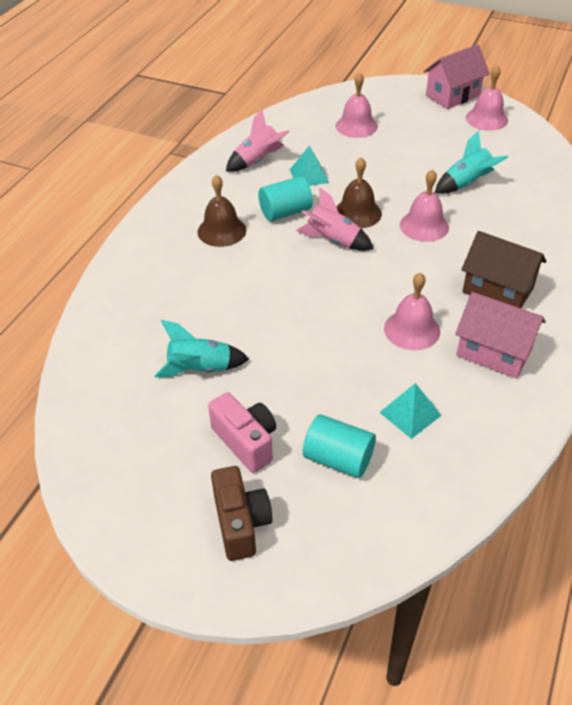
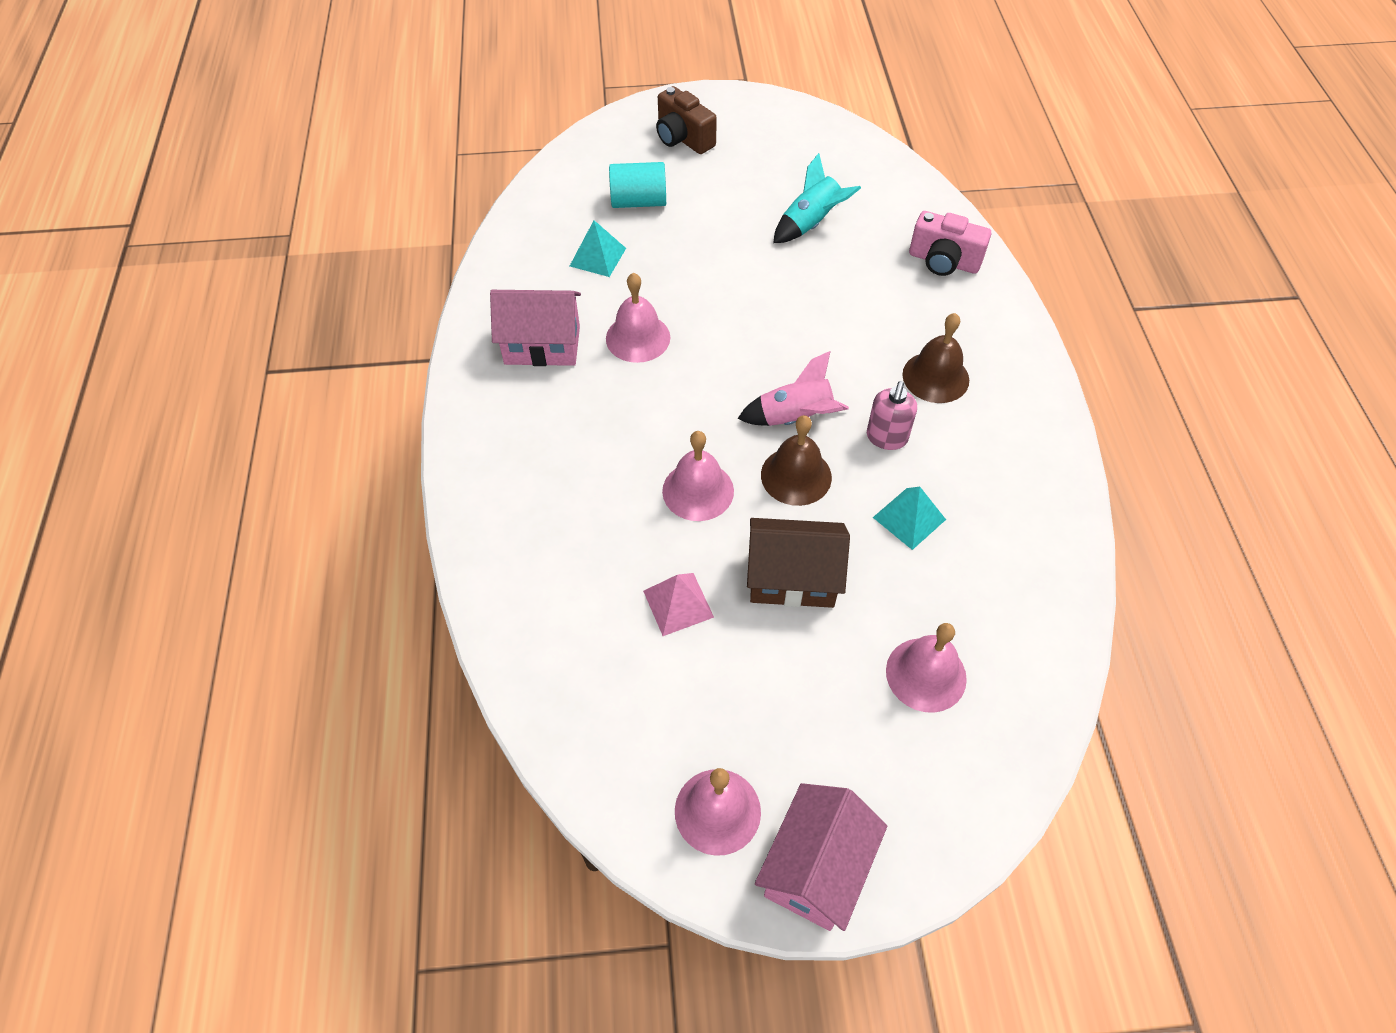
camera: 150 degrees right, 10 degrees up
pink camera [208,392,276,473] -> pink camera moved to [909,211,991,276]
pink rocket [226,109,289,172] -> none
turquoise cylinder [258,176,313,221] -> pink soap dispenser [867,381,917,450]
turquoise rocket [435,130,508,194] -> pink pyramid [643,573,714,636]
brown house [461,231,546,308] -> brown house moved to [747,518,850,608]

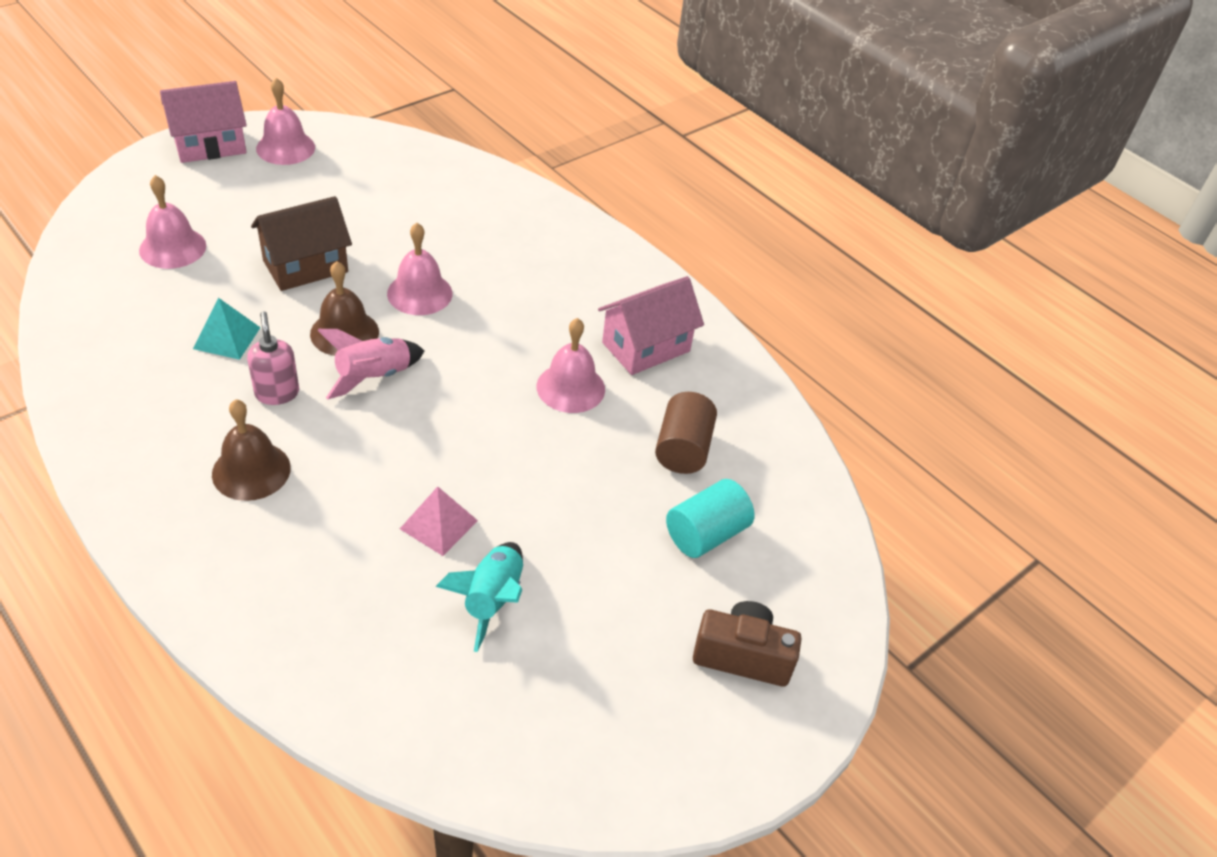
camera: 140 degrees right, 10 degrees down
turquoise pyramid [570,220,626,277] -> brown cylinder [655,392,717,474]
pink pyramid [643,573,714,636] -> pink pyramid moved to [400,486,478,556]
pink house [755,783,887,931] -> pink house turned 75 degrees clockwise [160,81,247,163]
pink camera [909,211,991,276] -> none

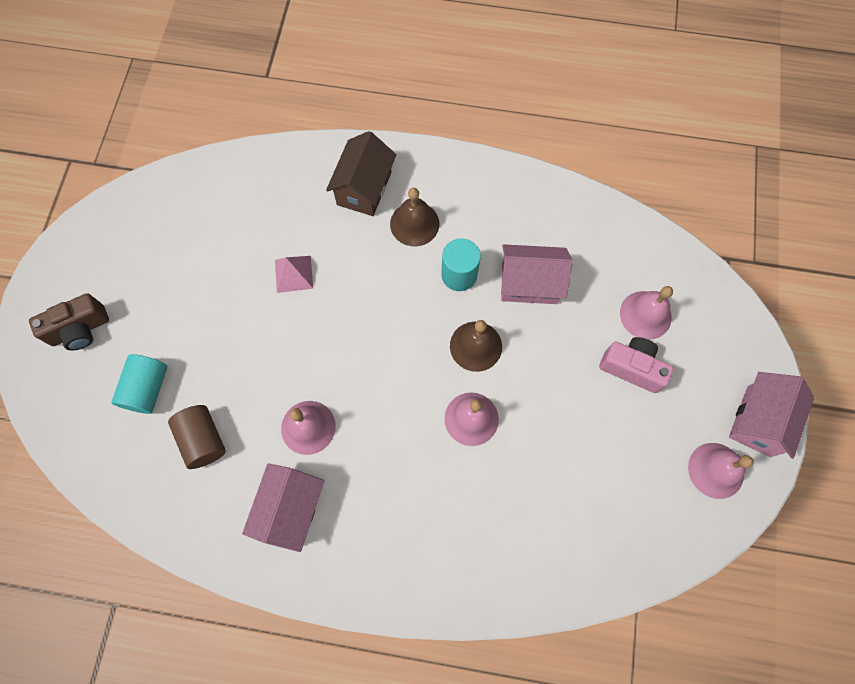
camera: 145 degrees right, 25 degrees up
turquoise pyramid [193,298,261,360] -> pink house [501,244,573,304]
pink soap dispenser [247,311,299,405] -> turquoise cylinder [441,238,481,291]
brown house [251,196,352,291] -> brown house moved to [326,131,396,216]
pink rocket [317,329,424,399] -> none
turquoise rocket [436,542,523,652] -> none
none -> pink camera [599,337,674,393]

